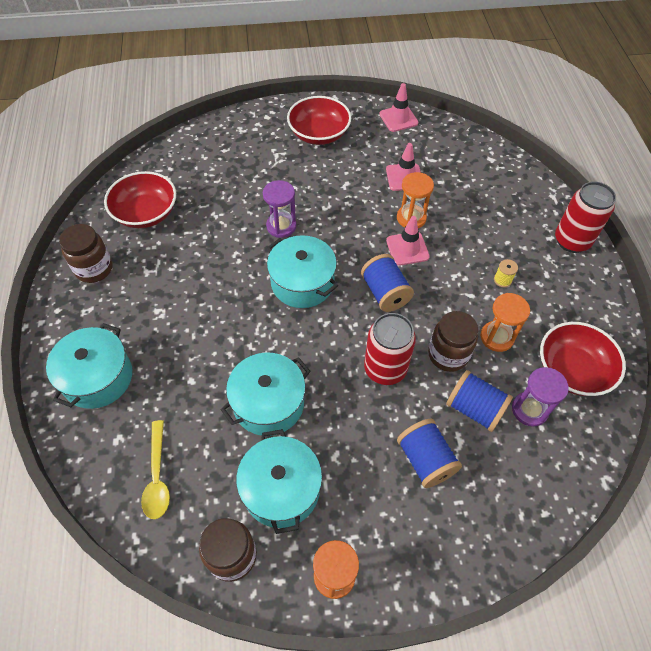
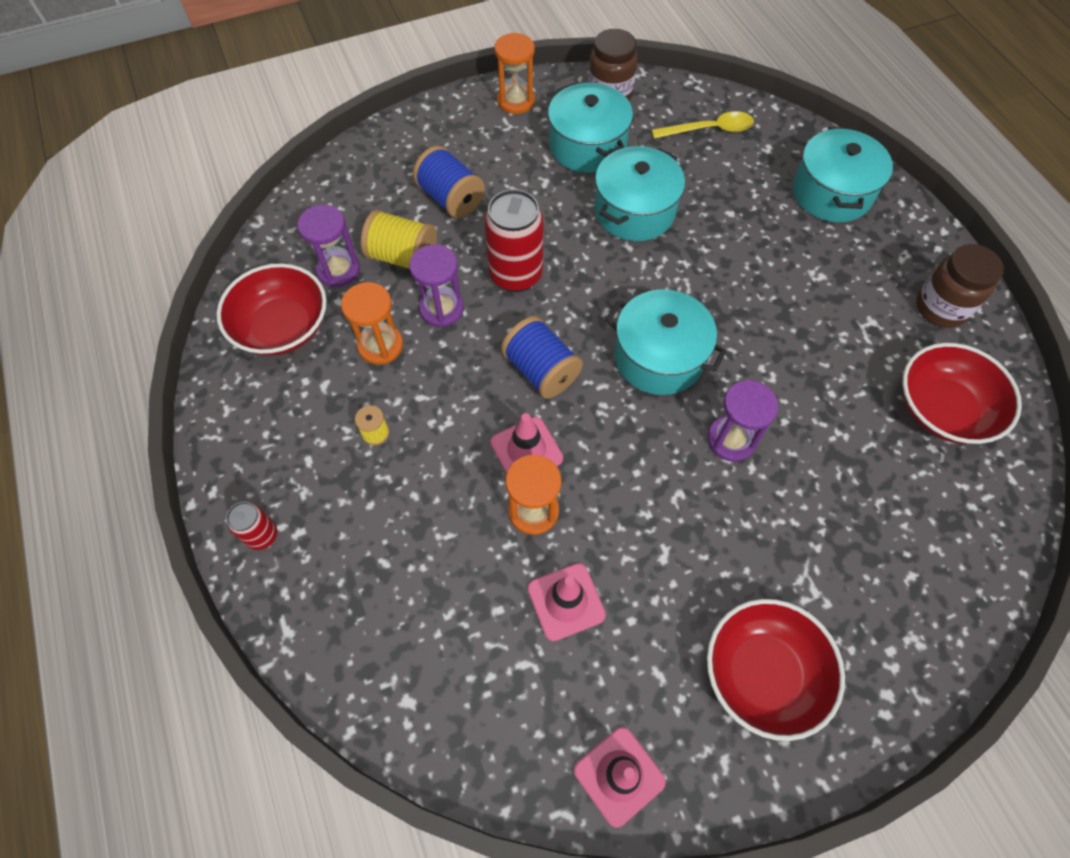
camera: 165 degrees right, 5 degrees up
yellow spoon [141,420,170,519] -> yellow spoon turned 105 degrees clockwise [652,111,754,139]
brown jar [428,311,478,372] -> purple hourglass [409,244,464,327]
blue spool [446,370,513,432] -> yellow spool [361,210,437,269]
red can [555,182,616,253] -> red can [226,502,277,550], size x0.52

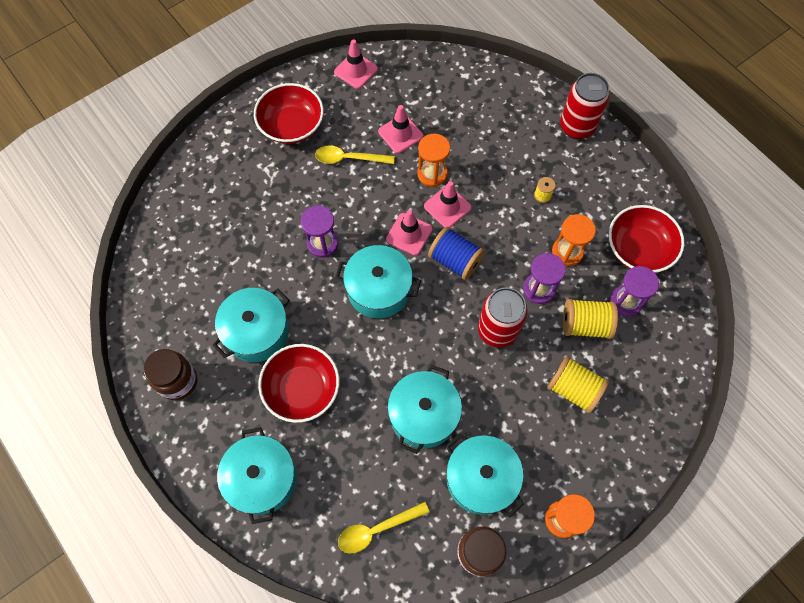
camera: 165 degrees right, 5 degrees up
red can [226,502,277,550] -> red can [560,73,609,139], size x1.91
blue spool [413,146,485,218] -> yellow spool [547,356,609,413]
red bowl [903,343,1022,444] -> red bowl moved to [258,344,339,423]
none -> turquoise pot [212,288,290,362]
none -> yellow spoon [315,145,395,164]
none -> pink traffic cone [386,210,432,256]

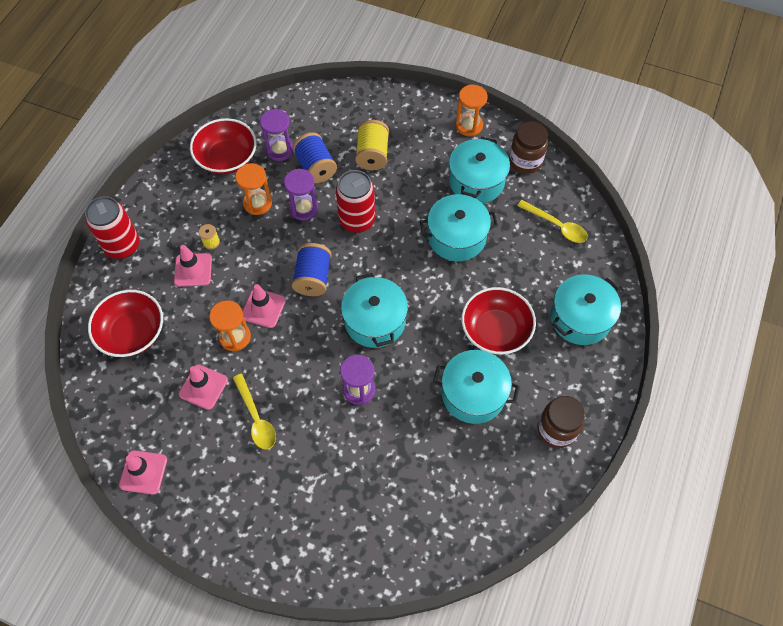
camera: 120 degrees left, 5 degrees down
red bowl [254,83,324,144] -> red bowl moved to [88,290,163,357]
pink traffic cone [386,210,432,256] -> pink traffic cone moved to [174,245,212,287]
yellow spool [563,299,618,339] -> blue spool [293,132,337,183]

